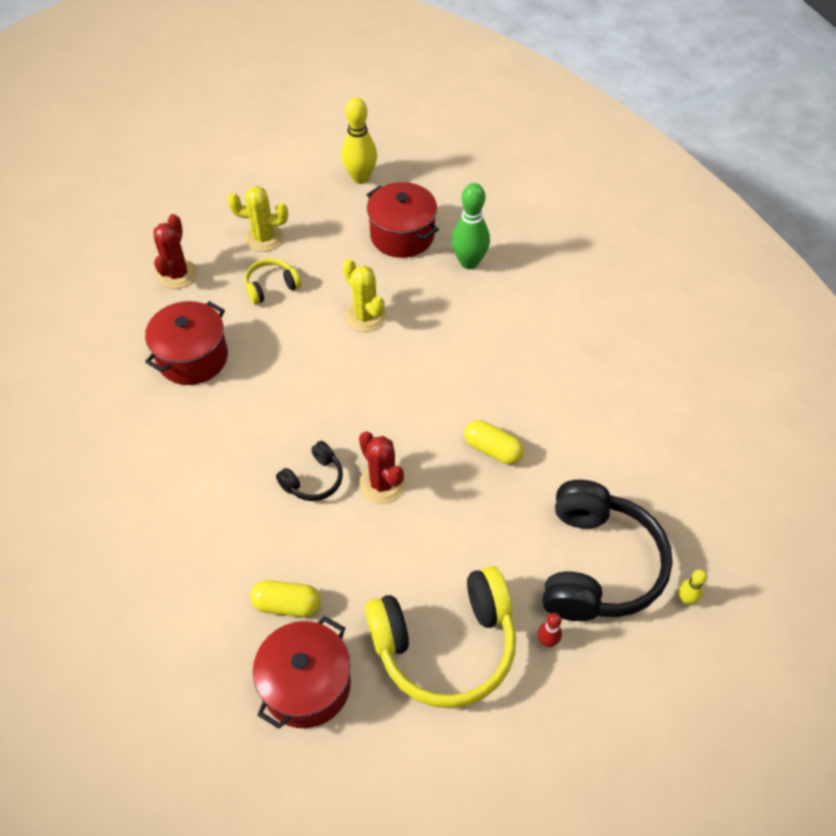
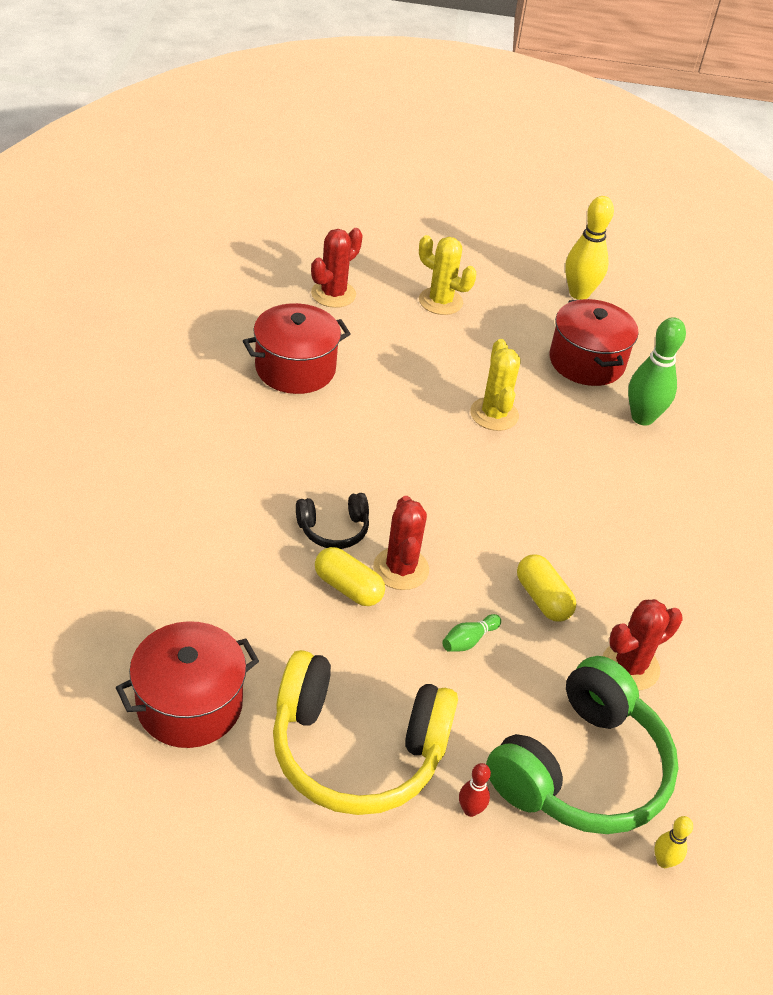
camera: 25 degrees right, 10 degrees down
yellow headphones [245,258,301,304] -> none
yellow capsule [250,580,321,617] -> yellow capsule moved to [315,547,385,606]
black headphones [542,480,673,621] -> green headphones [486,656,679,834]
none -> green bowling pin [442,614,501,652]
none -> red cactus [603,599,683,690]

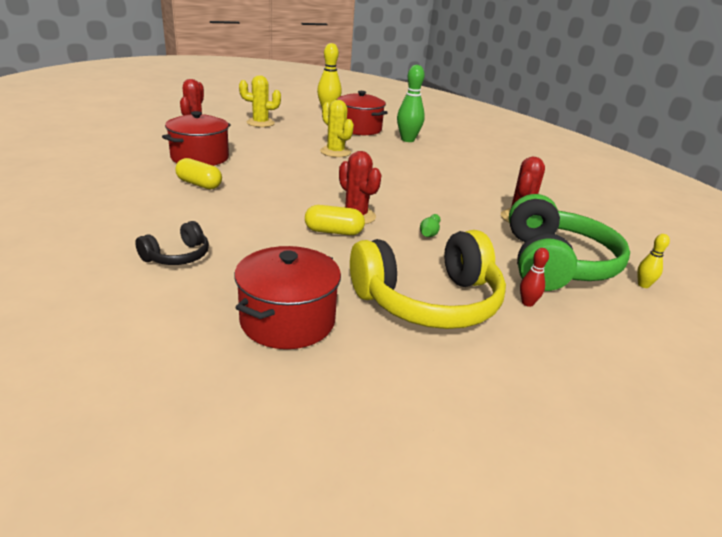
camera: 30 degrees left, 15 degrees down
black headphones [296,493,369,549] -> black headphones moved to [135,221,209,265]
yellow capsule [517,555,576,622] -> yellow capsule moved to [175,158,222,189]

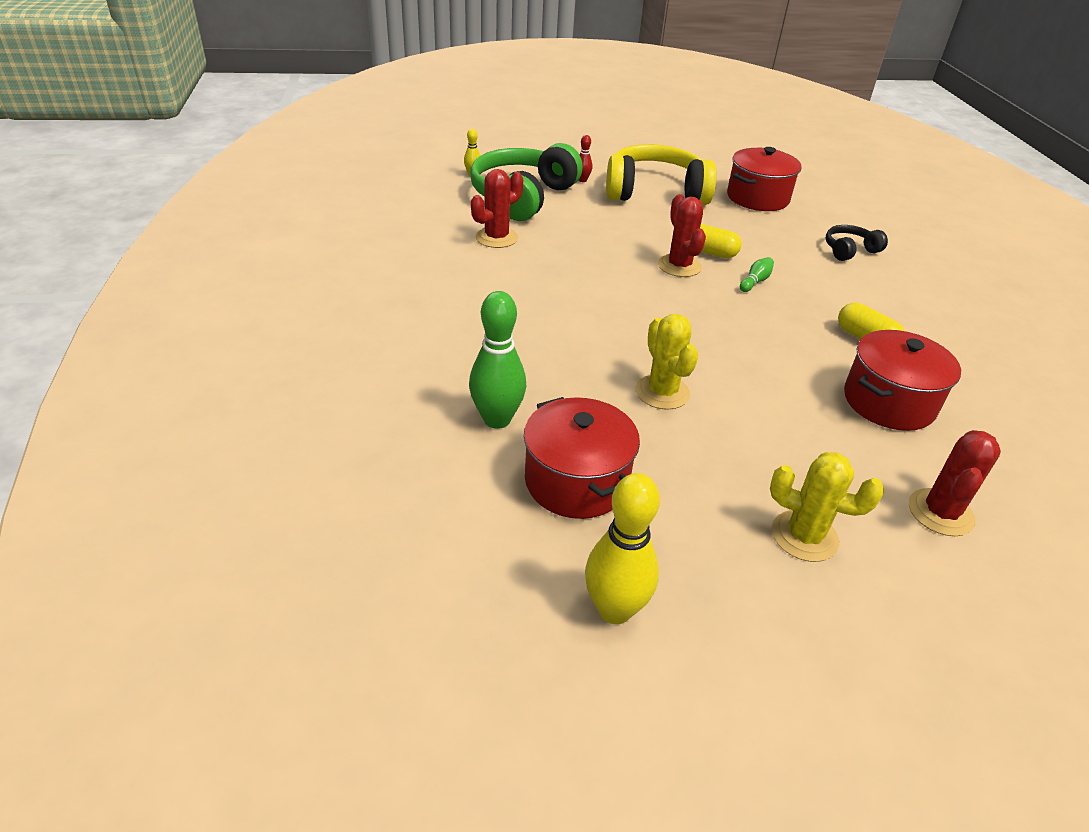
camera: 160 degrees left, 10 degrees up
green bowling pin [420,214,441,237] -> green bowling pin moved to [740,257,774,292]

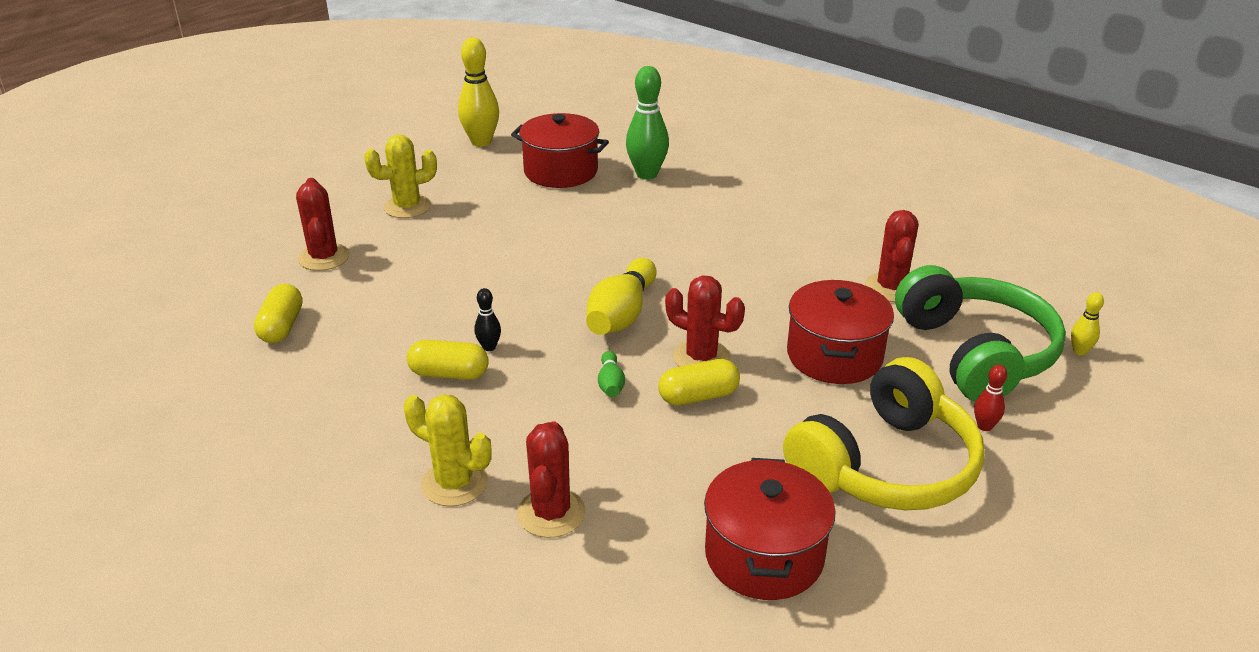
camera: 140 degrees right, 5 degrees down
yellow cactus [636,314,698,410] -> yellow cactus moved to [404,394,491,506]
black headphones [826,225,888,261] -> red cactus [517,421,586,538]
red pot [844,330,961,431] -> red pot moved to [787,280,894,384]
none -> yellow capsule [254,284,303,343]
none -> black bowling pin [474,288,501,351]
none -> yellow bowling pin [586,258,656,335]

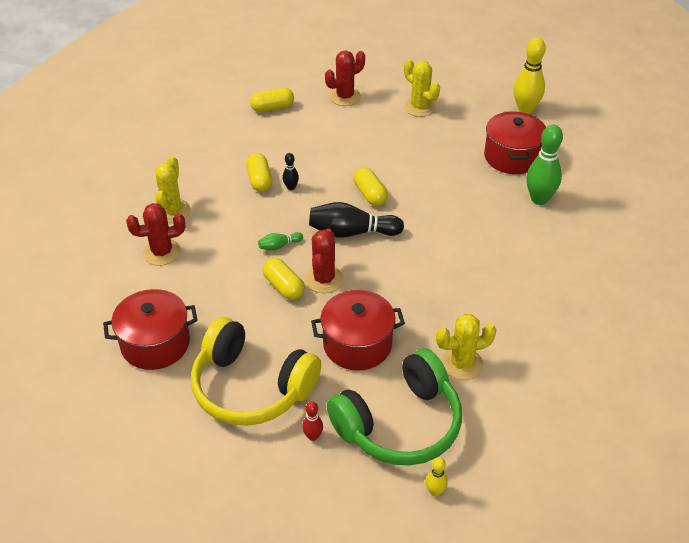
camera: 70 degrees right, 10 degrees up
yellow bowling pin [586,258,656,335] -> black bowling pin [309,202,404,238]
red cactus [865,210,918,302] -> yellow cactus [436,314,496,380]
none -> yellow capsule [353,167,388,206]

